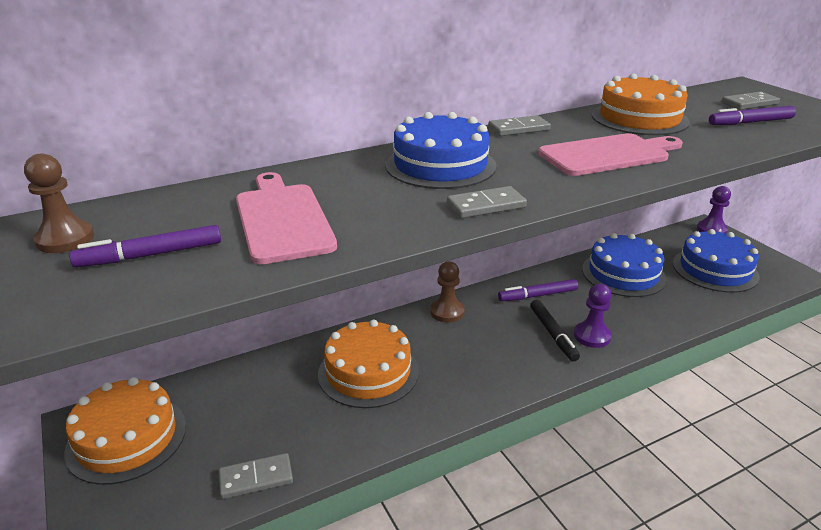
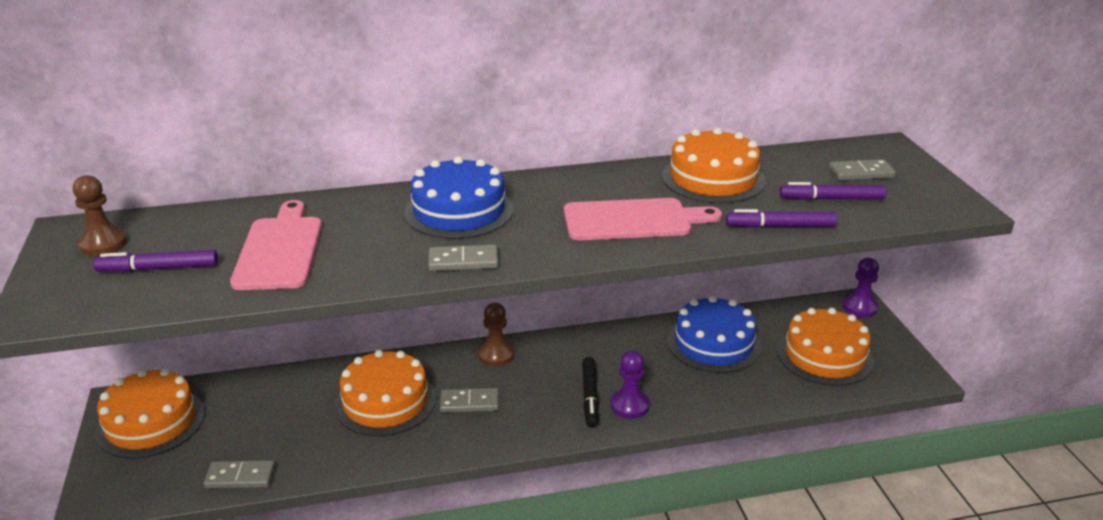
camera: 15 degrees right, 0 degrees up
grey domino [488,115,551,136] -> grey domino moved to [440,388,499,413]
purple marker [498,279,578,301] -> purple marker moved to [726,209,837,228]
blue cake [673,229,760,293] -> orange cake [777,308,874,386]

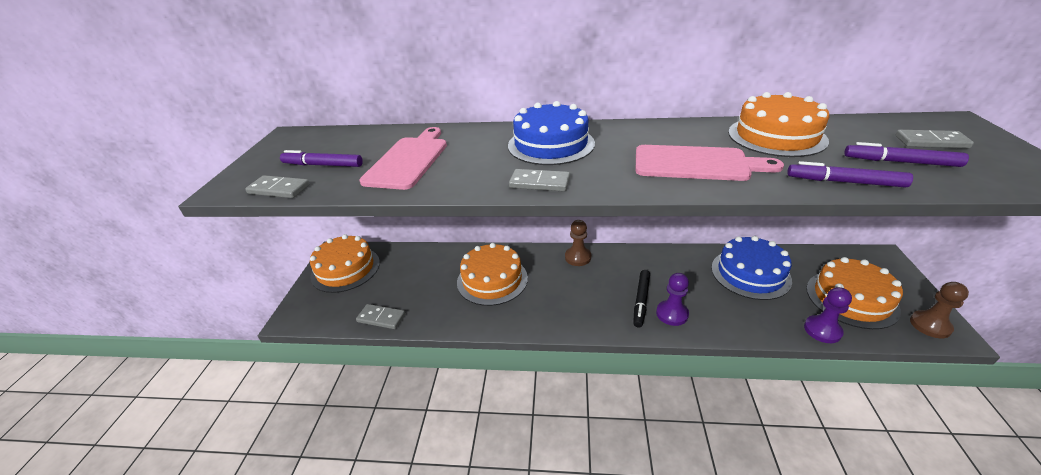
camera: 20 degrees right, 5 degrees up
brown pawn [73,175,127,256] -> brown pawn moved to [910,282,969,338]
grey domino [440,388,499,413] -> grey domino moved to [245,175,310,198]
purple pawn [843,258,879,318] -> purple pawn moved to [804,287,852,343]

